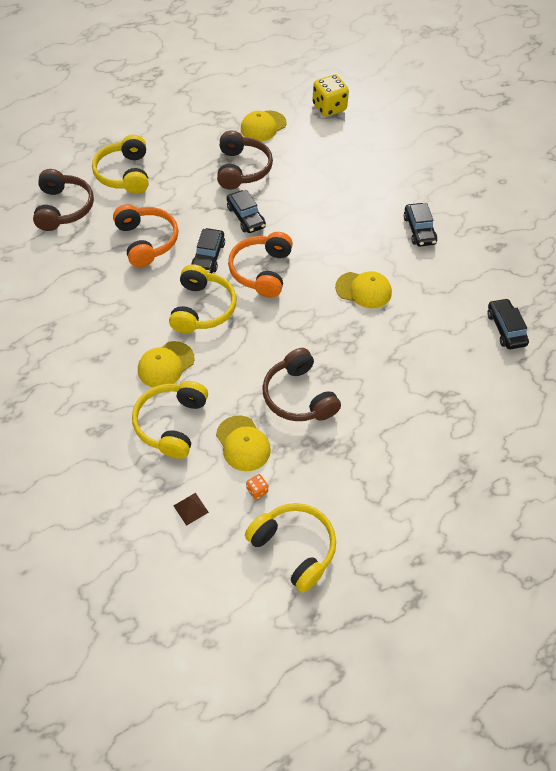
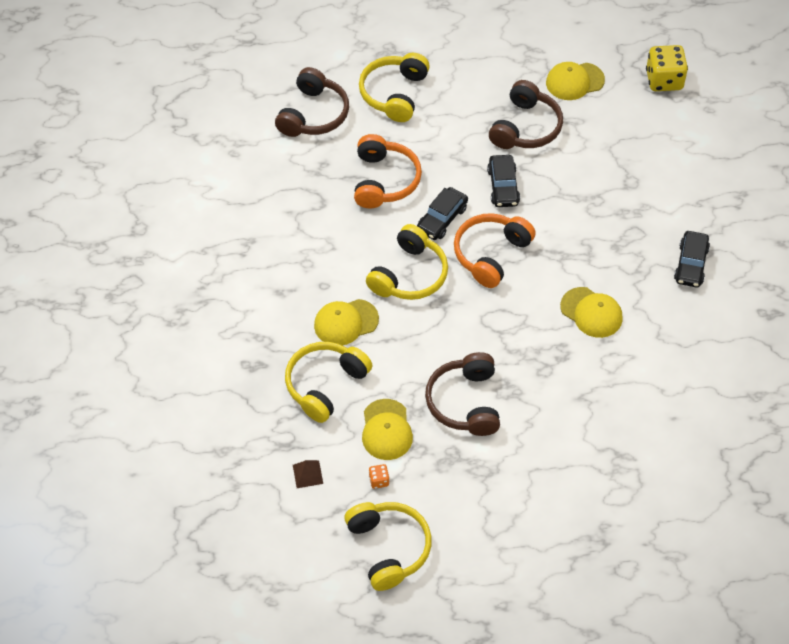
camera: 25 degrees right, 0 degrees up
black car [487,298,529,349] -> none

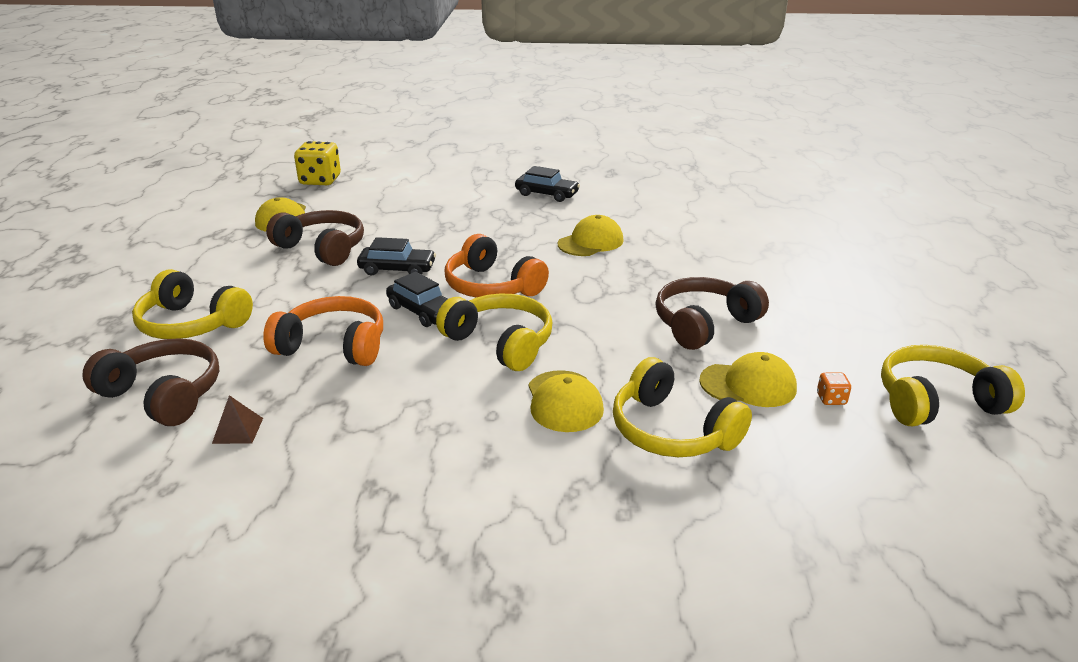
camera: 80 degrees left, 25 degrees down
brown pyramid [293,460,323,488] -> brown pyramid moved to [212,395,263,444]
brown headphones [425,352,500,436] -> brown headphones turned 135 degrees clockwise [656,277,769,350]

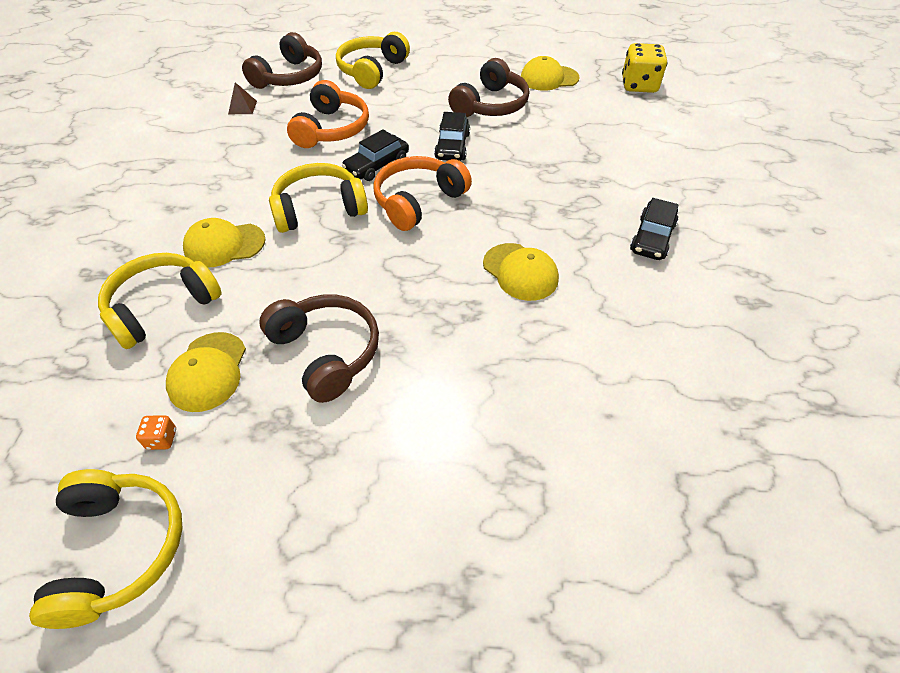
camera: 90 degrees right, 20 degrees up
yellow headphones [436,294,552,371] -> yellow headphones turned 150 degrees counterclockwise [269,163,368,233]

